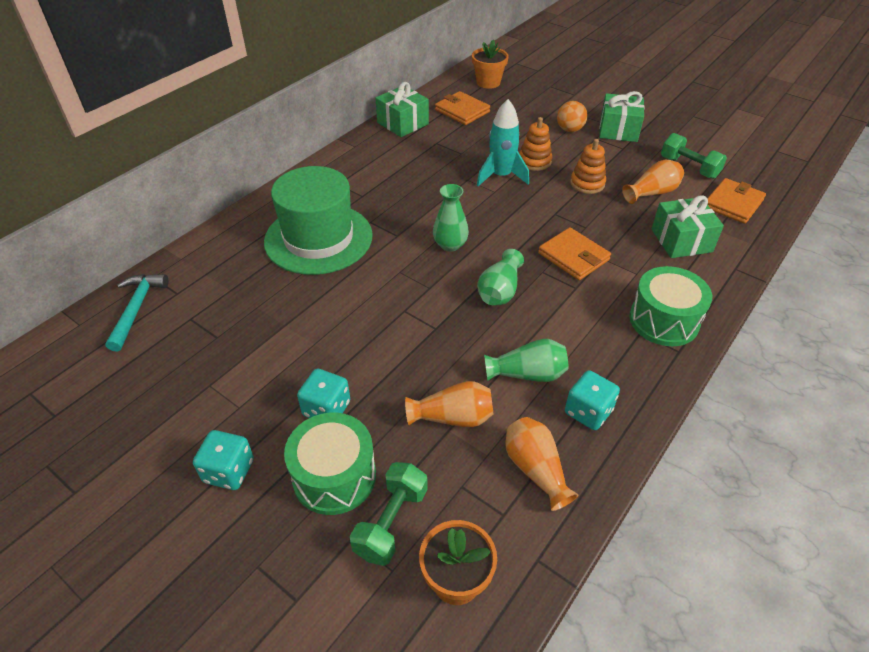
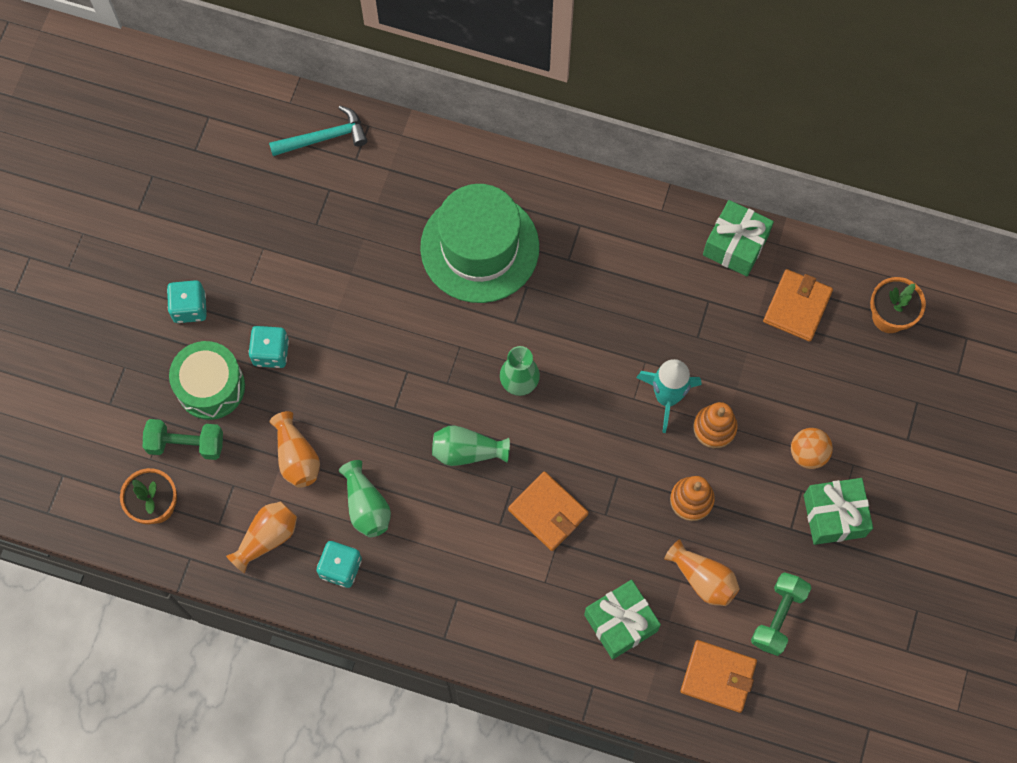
camera: 70 degrees right, 25 degrees up
orange wallet [538,227,611,280] -> orange wallet turned 75 degrees counterclockwise [508,471,589,551]
green drum [629,266,712,346] -> none

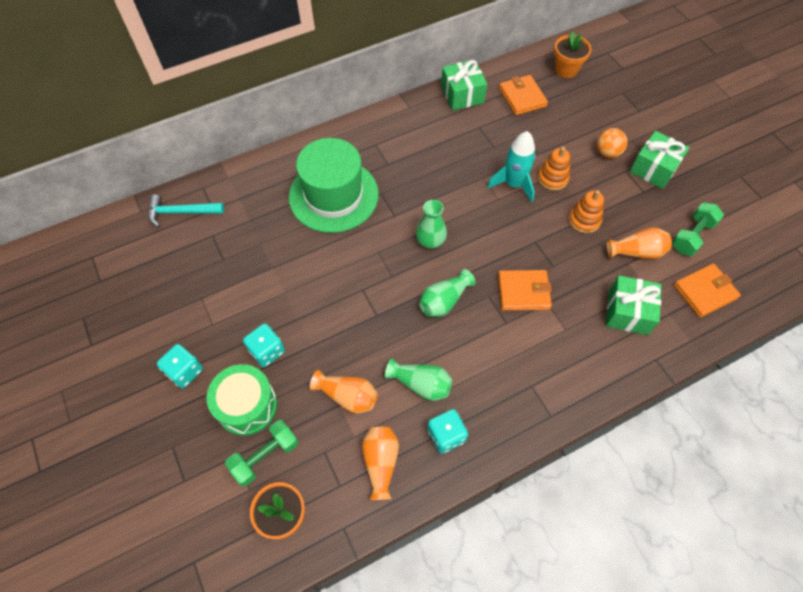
camera: 45 degrees left, 10 degrees down
turquoise hammer [269,106,368,156] -> turquoise hammer turned 120 degrees counterclockwise [148,195,224,228]
green dumbbell [751,572,811,656] -> green dumbbell turned 60 degrees clockwise [672,202,724,256]

